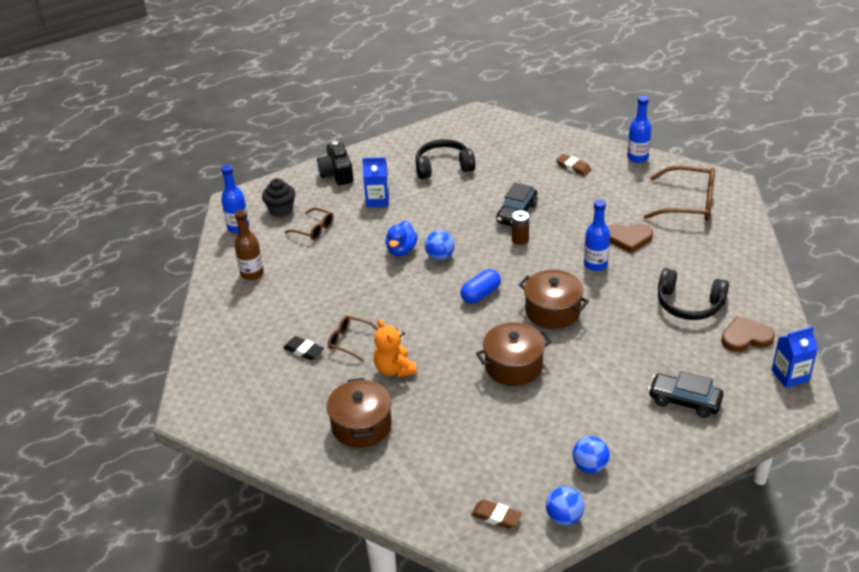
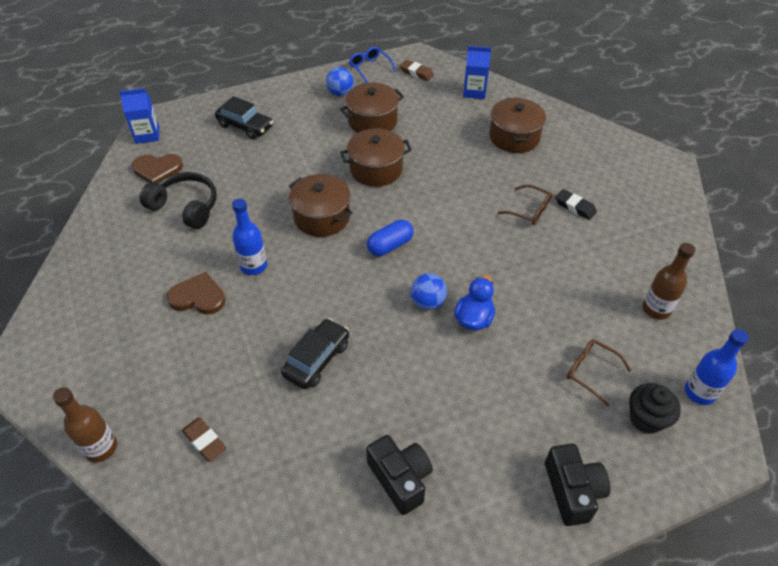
camera: 175 degrees left, 10 degrees up
blue carton [363,157,389,207] -> blue carton moved to [463,46,491,99]
orange teddy bear [374,319,417,377] -> none
black headphones [416,139,475,179] -> black camera [366,435,433,515]
brown battery [512,210,529,245] -> none
blue ball [546,486,584,525] -> blue glasses [349,47,396,83]
blue bottle [627,96,651,163] -> brown bottle [52,387,117,462]
brown glasses [643,166,715,221] -> none
none -> brown pot [340,83,404,133]

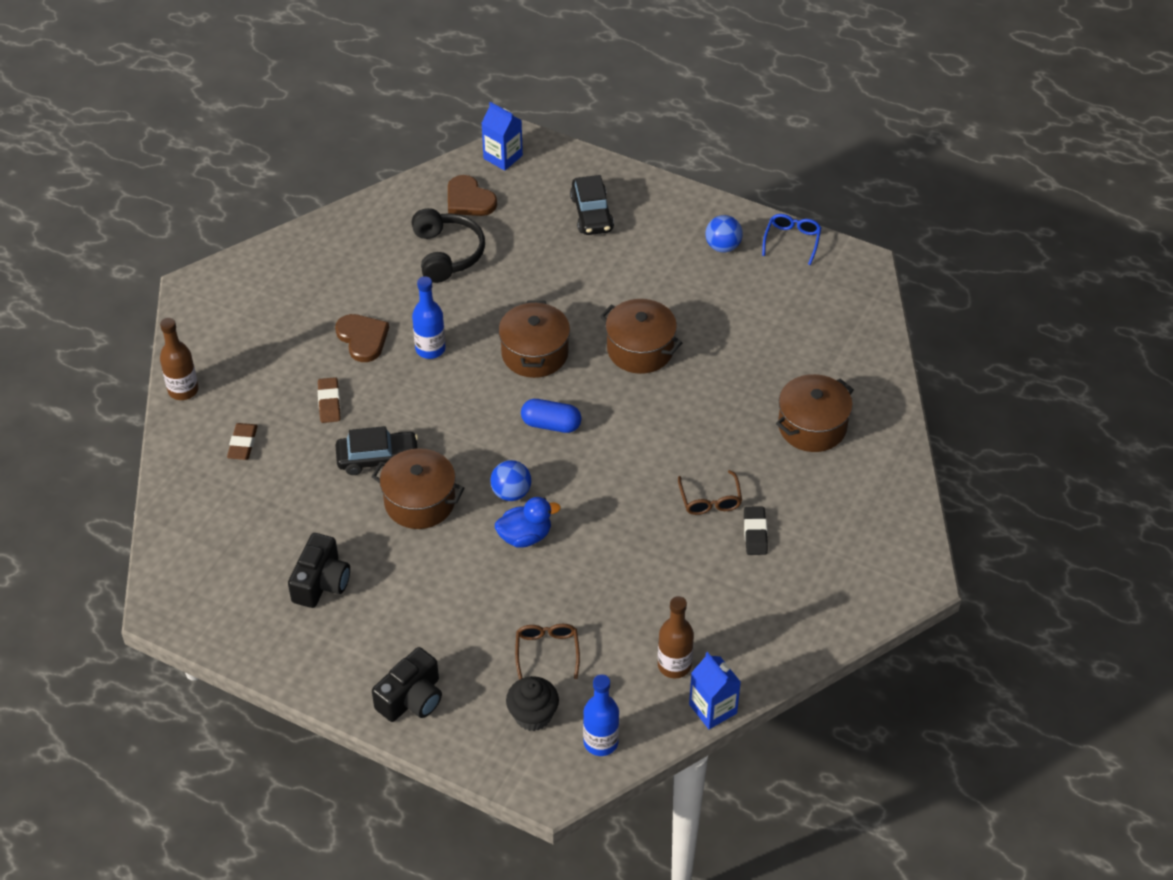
camera: 50 degrees right, 0 degrees up
brown pot [340,83,404,133] -> brown pot moved to [372,448,464,529]
brown eraser [399,60,434,81] -> brown eraser moved to [318,377,340,423]
blue carton [463,46,491,99] -> blue carton moved to [689,652,741,729]

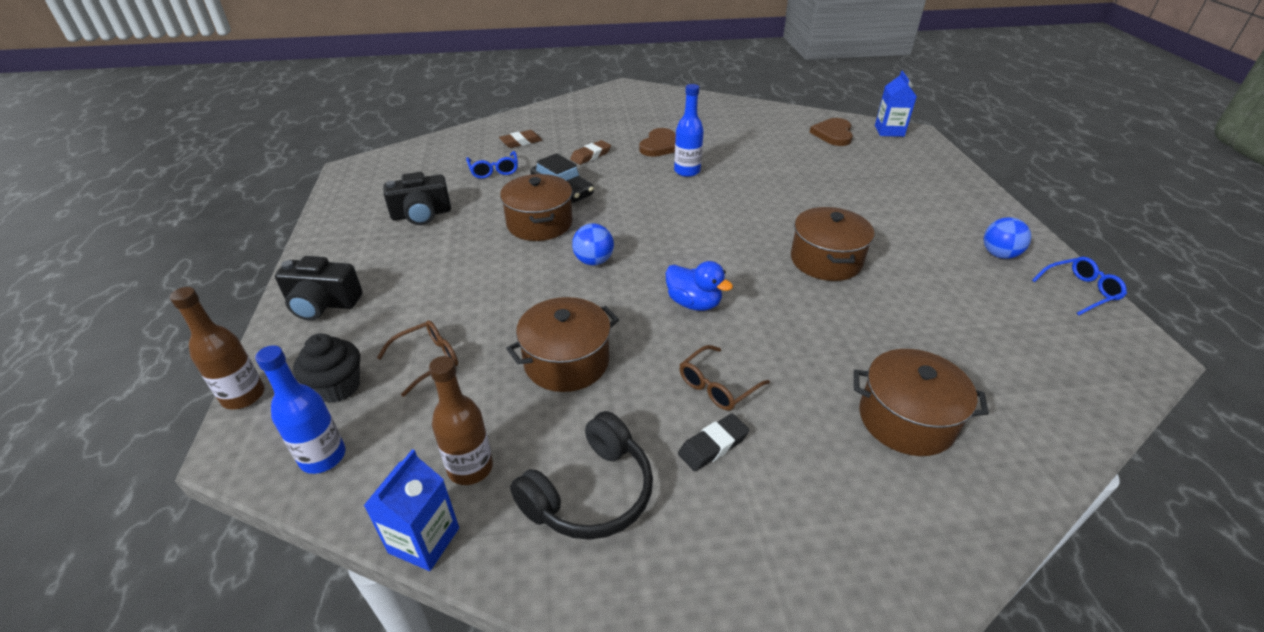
camera: 55 degrees right, 10 degrees down
brown bottle [160,318,199,400] -> brown bottle moved to [170,287,265,409]
black headphones [411,208,485,283] -> black headphones moved to [510,411,653,540]
blue duck [495,497,561,548] -> blue duck moved to [666,261,733,311]
brown pot [498,300,570,378] -> brown pot moved to [506,297,619,392]
blue capsule [521,399,581,433] -> none
black car [570,175,614,235] -> none
none -> blue glasses [466,151,518,179]

